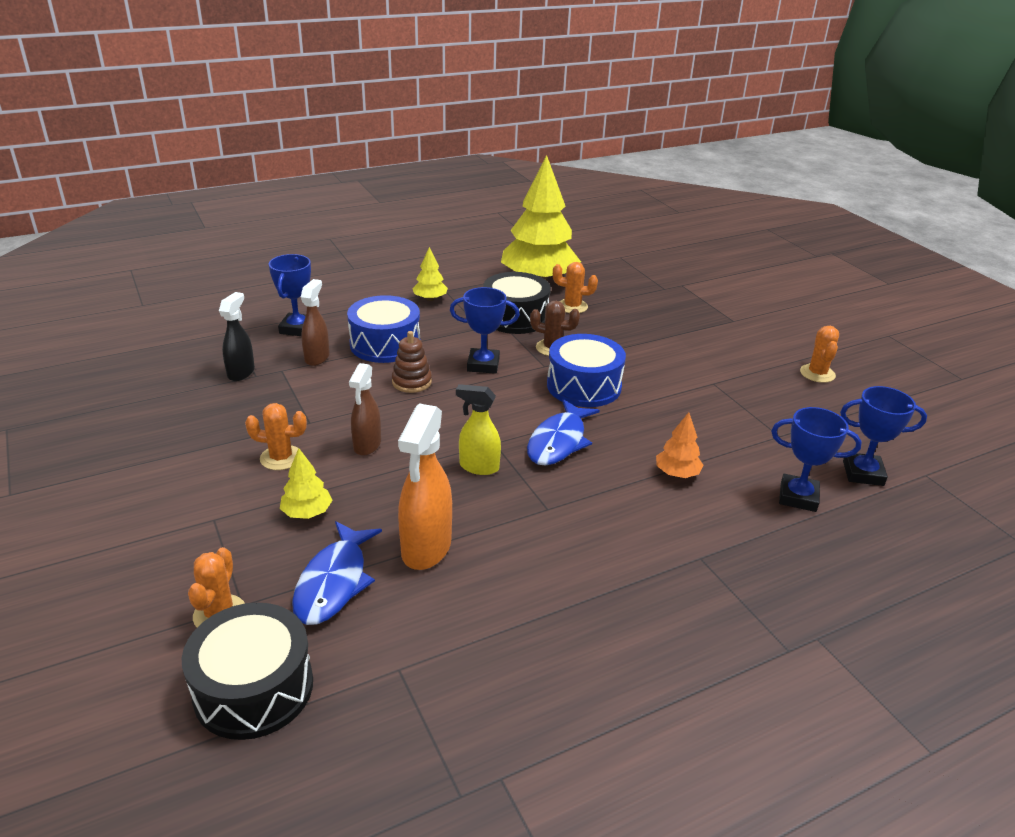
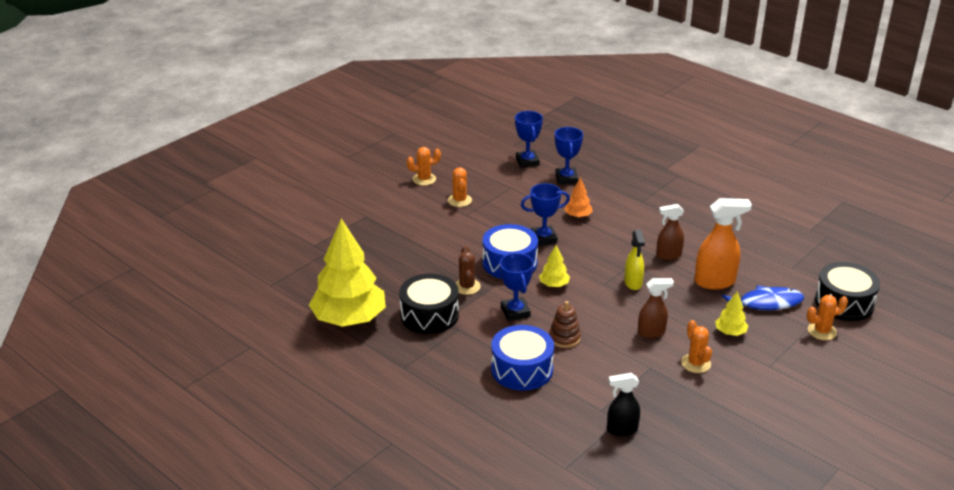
camera: 110 degrees left, 0 degrees up
blue trophy [269,254,311,336] -> blue trophy moved to [521,183,570,246]
brown spray bottle [301,279,329,366] -> brown spray bottle moved to [656,204,684,260]
yellow tree [412,247,448,301] -> yellow tree moved to [539,245,570,287]
blue fish [527,399,600,466] -> none
orange cactus [553,262,598,313] -> orange cactus moved to [448,167,472,207]

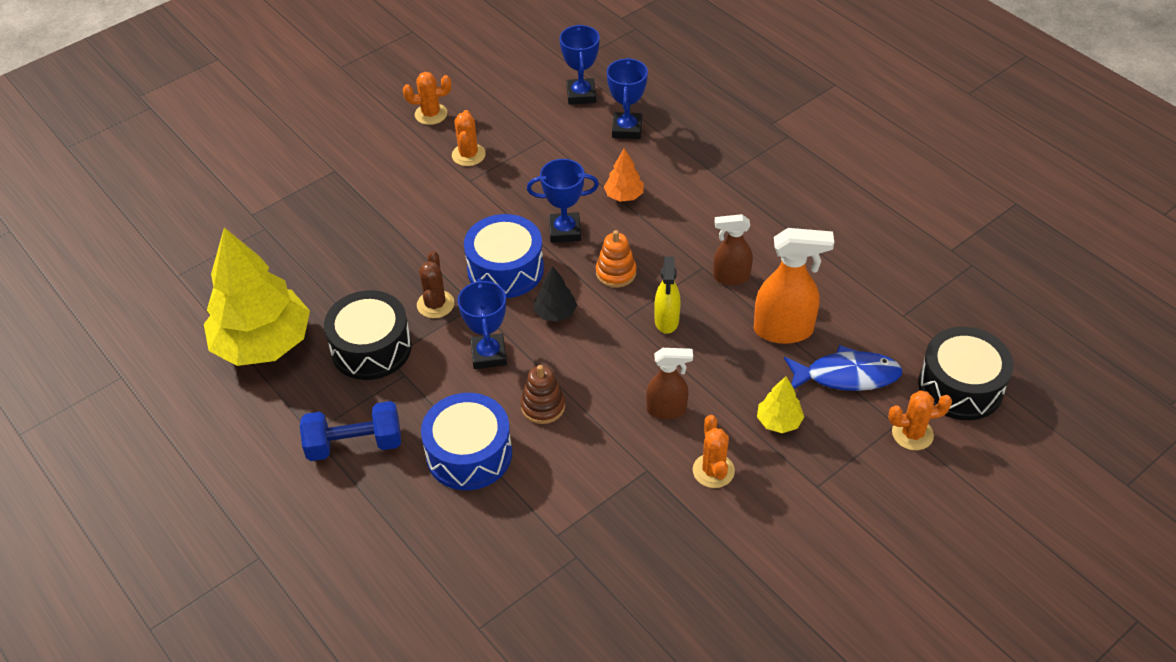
camera: 10 degrees right, 15 degrees up
yellow tree [539,245,570,287] -> black tree [534,266,577,322]
black spray bottle [607,373,640,436] -> none
none -> blue dumbbell [300,401,401,461]
none -> orange stacking toy [596,230,636,288]

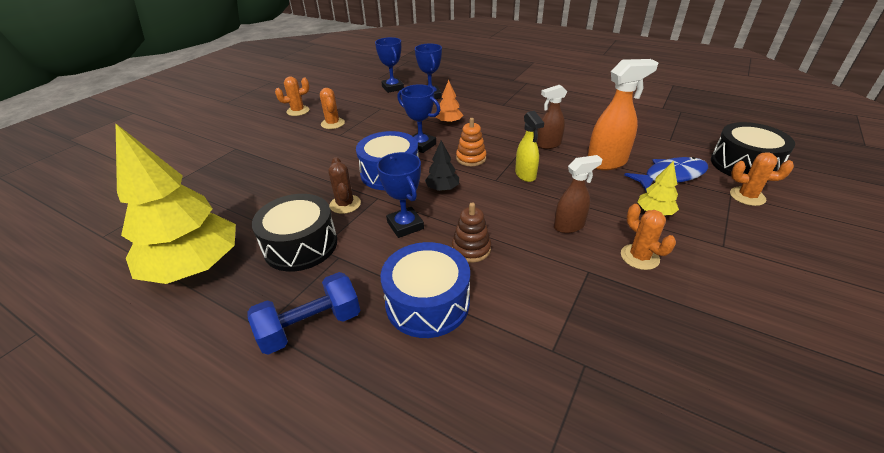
camera: 20 degrees left, 10 degrees down
blue trophy [527,159,599,243] -> blue trophy turned 60 degrees clockwise [397,84,440,153]
orange cactus [888,390,952,450] -> orange cactus turned 45 degrees clockwise [730,152,794,206]

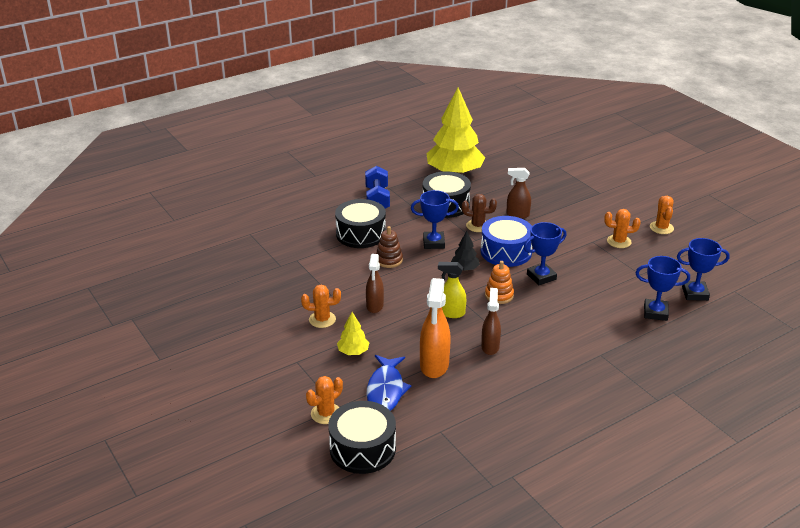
camera: 115 degrees right, 5 degrees down
blue drum [380,242,470,338] -> black drum [335,199,386,248]
orange tree [436,80,463,124] -> none
none -> brown spray bottle [507,168,531,219]

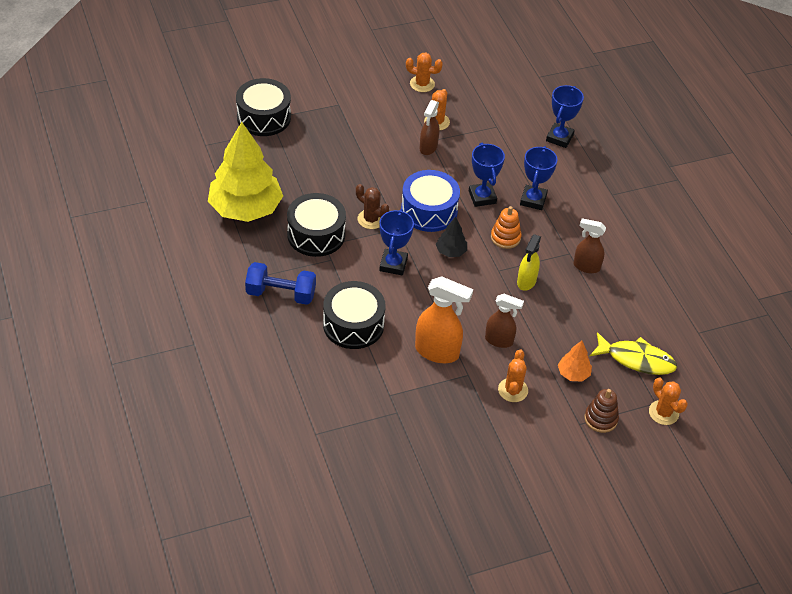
camera: 80 degrees left, 15 degrees up
black drum [328,401,396,474] -> black drum moved to [236,78,291,136]
yellow tree [337,312,369,355] -> orange tree [558,341,592,382]
blue fish [366,355,411,411] -> yellow fish [590,332,677,375]
brown stacking toy [376,226,403,268] -> brown stacking toy moved to [584,389,619,433]
orange spray bottle [420,278,451,378] -> orange spray bottle moved to [415,276,473,363]
brown cactus [462,194,497,232] -> brown cactus turned 75 degrees counterclockwise [356,184,389,229]
brown spray bottle [507,168,531,219] -> brown spray bottle moved to [420,100,439,155]
blue trophy [677,238,730,301] -> blue trophy moved to [520,146,558,210]

